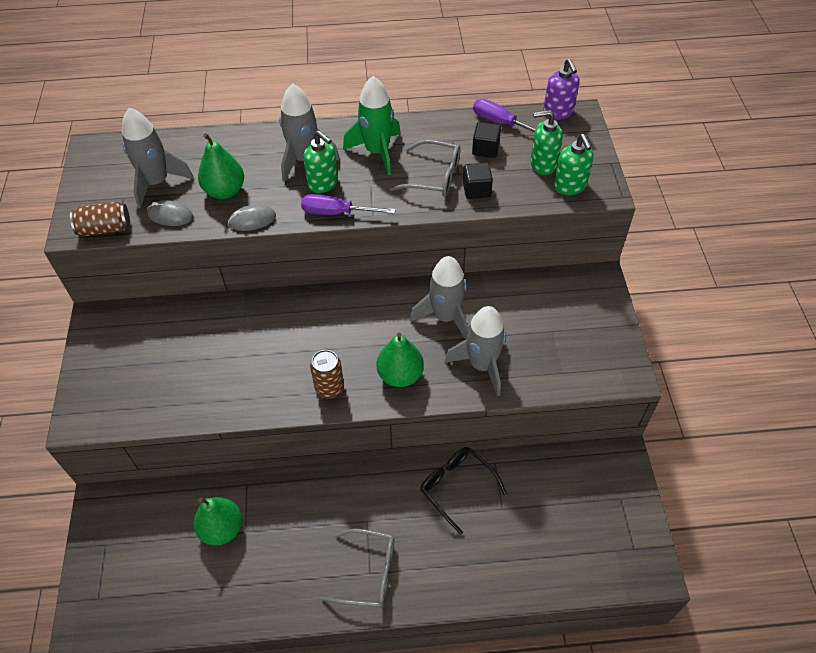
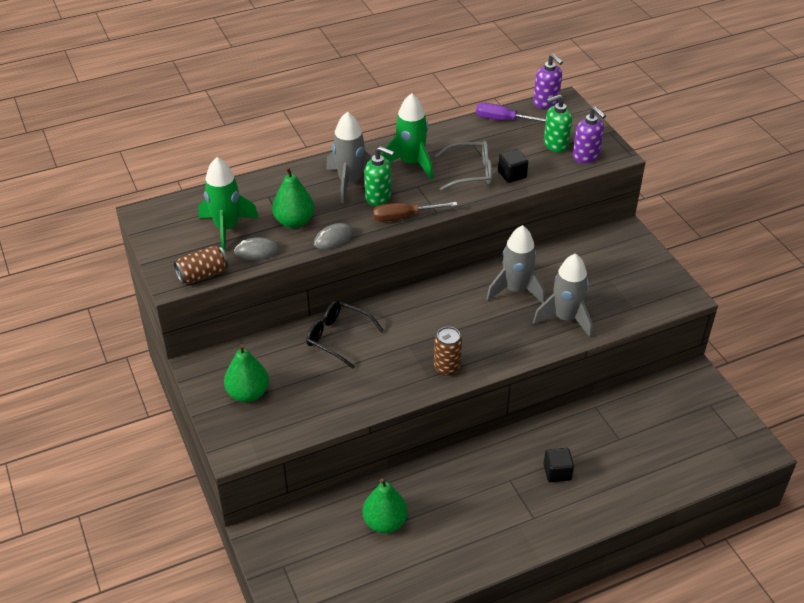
camera: 20 degrees left, 10 degrees down
grey rocket [122,107,194,208] -> green rocket [198,157,259,252]
purple screwdriver [301,194,396,215] -> brown screwdriver [373,202,458,222]
grey glasses [321,529,394,608] -> none
green pear [377,333,424,387] -> green pear moved to [224,344,269,402]
black glasses [420,447,507,535] -> black glasses moved to [306,301,384,369]
black cube [472,122,501,158] -> black cube moved to [543,448,574,482]
green soap dispenser [554,134,594,195] -> purple soap dispenser [573,107,606,163]

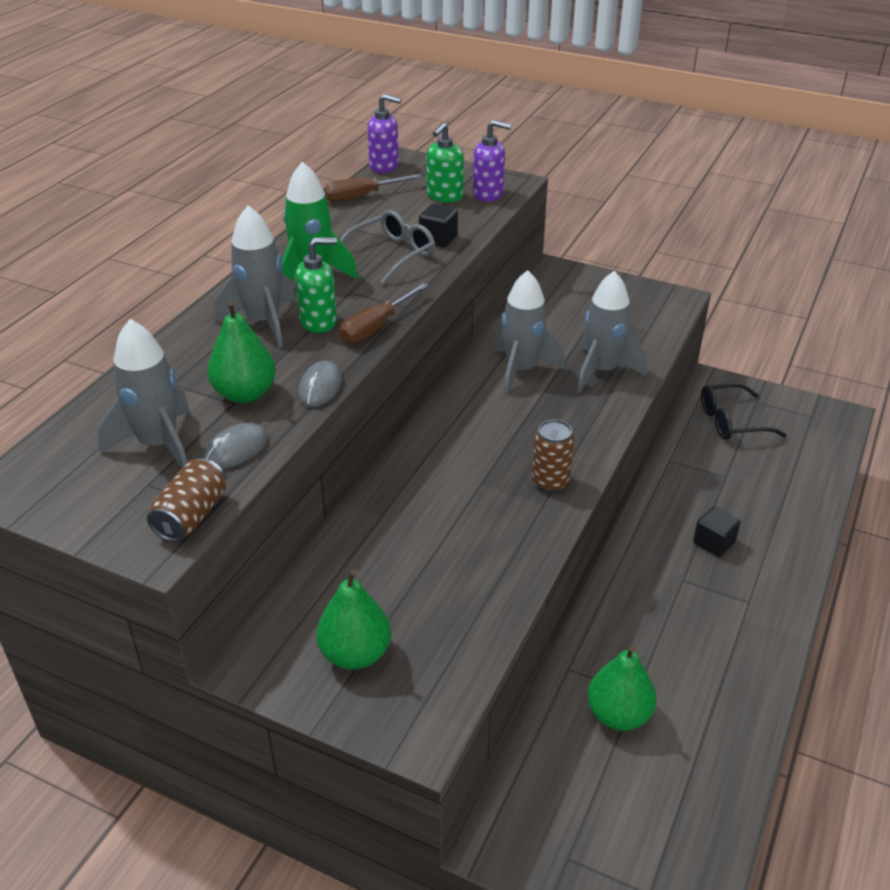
camera: 40 degrees left, 5 degrees down
green rocket [198,157,259,252] -> grey rocket [98,319,190,469]
black glasses [306,301,384,369] -> black glasses moved to [701,383,787,440]
purple screwdriver [476,103,546,122] -> brown screwdriver [324,174,422,202]

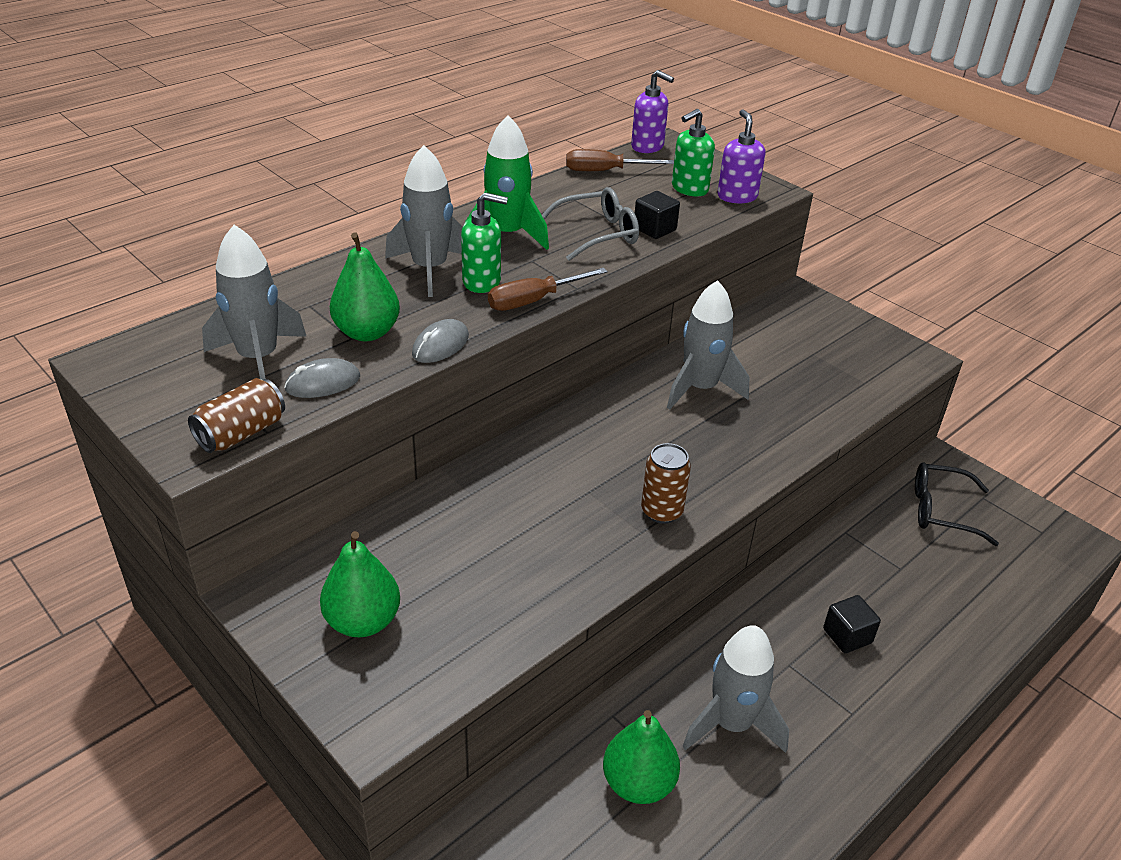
camera: 20 degrees right, 0 degrees up
purple soap dispenser [473,120,511,202] -> purple soap dispenser turned 135 degrees counterclockwise [717,109,765,203]
grey rocket [577,271,647,392] -> grey rocket moved to [682,625,789,753]

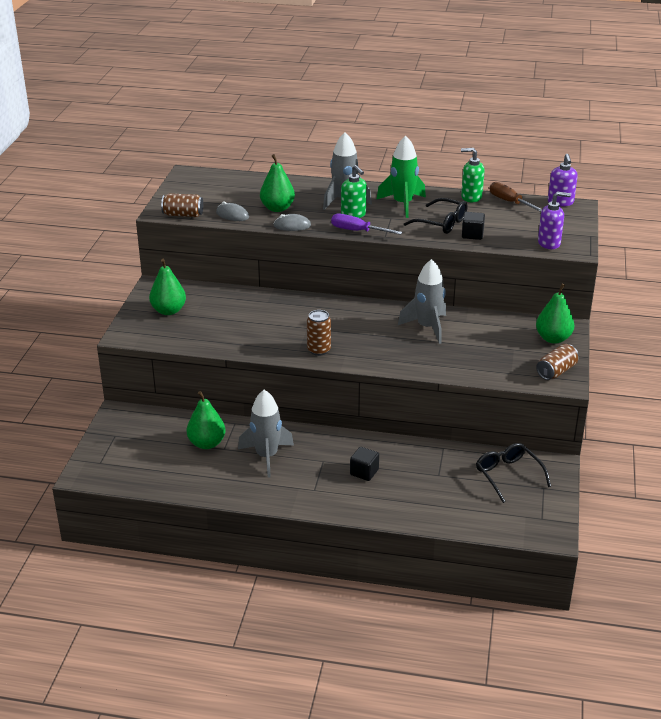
camera: 55 degrees right, 5 degrees down
grey rocket [202,225,307,380] -> none
brown screwdriver [488,268,608,311] -> purple screwdriver [331,213,403,235]
grey glasses [542,187,639,261] -> black glasses [404,198,468,234]
green soap dispenser [672,109,715,196] -> green soap dispenser moved to [461,148,485,202]
purple soap dispenser [717,109,765,203] -> purple soap dispenser turned 45 degrees clockwise [538,192,571,249]
none -> green pear [536,284,574,344]
none -> brown can [536,344,579,380]

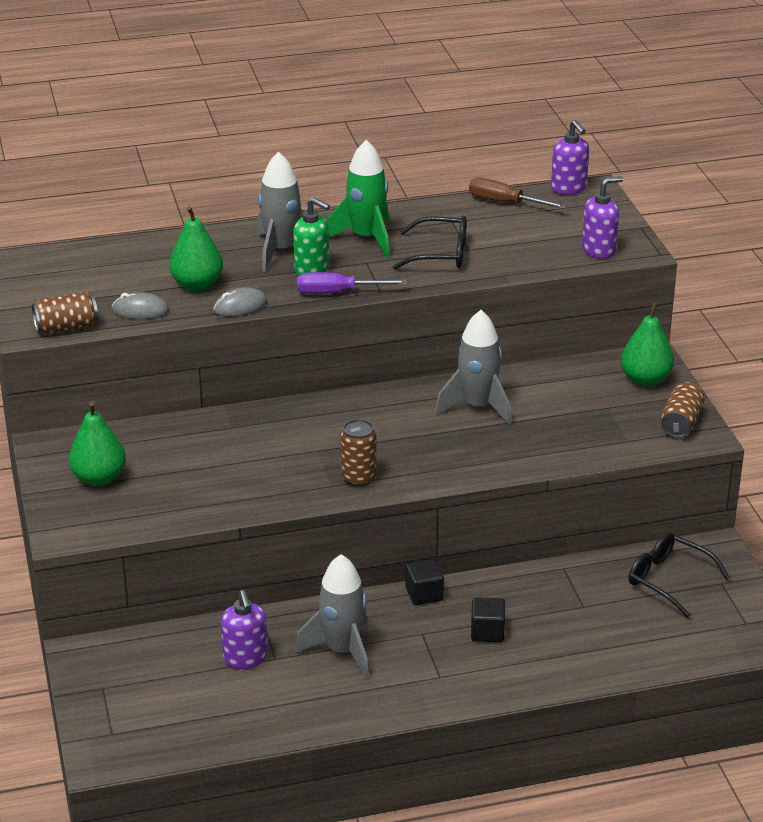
camera: 25 degrees left, 0 degrees up
green pear [187,391,226,449] -> purple soap dispenser [221,590,268,669]
green soap dispenser [461,148,485,202] -> none
black cube [462,212,485,240] -> black cube moved to [405,559,444,605]

